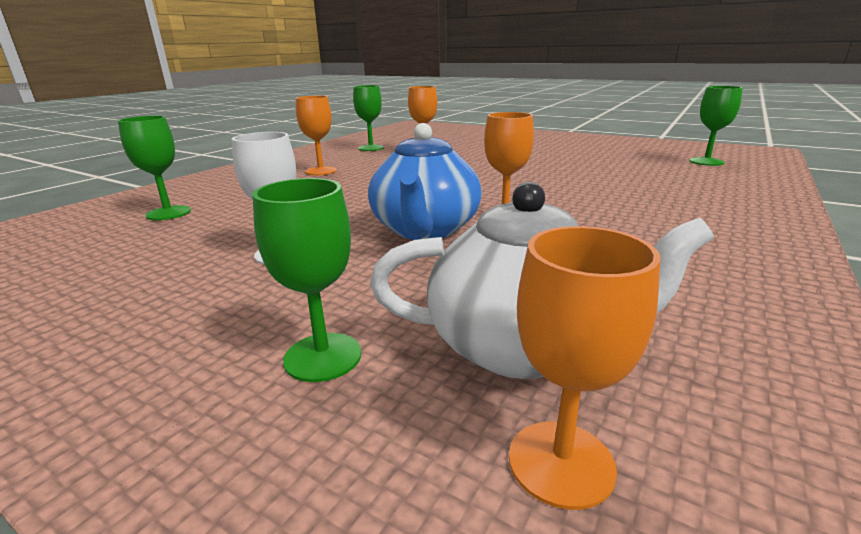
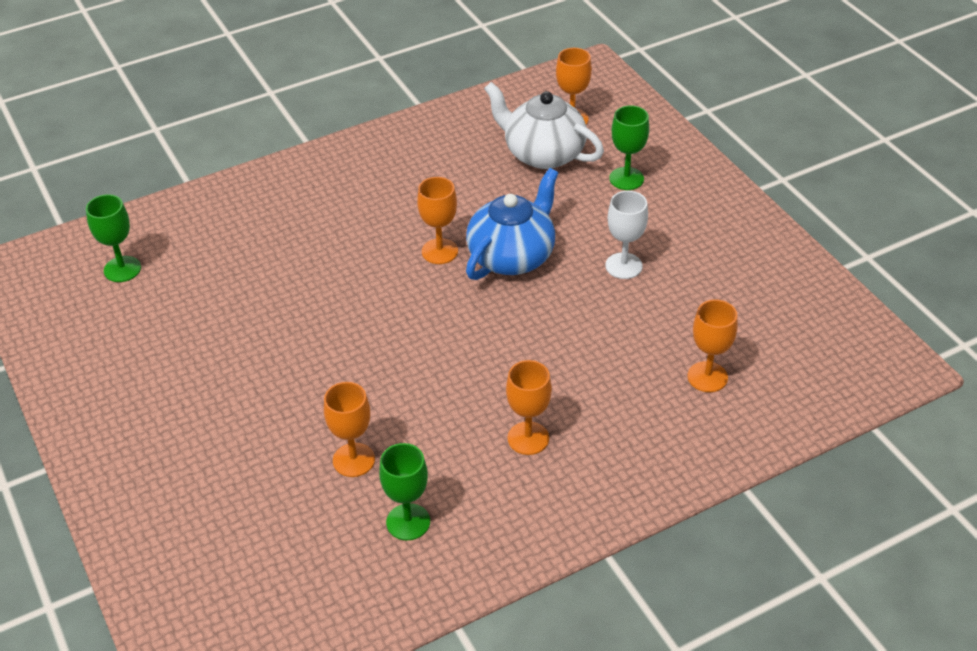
camera: 150 degrees left, 20 degrees up
green goblet [118,116,191,220] -> orange goblet [687,300,738,392]

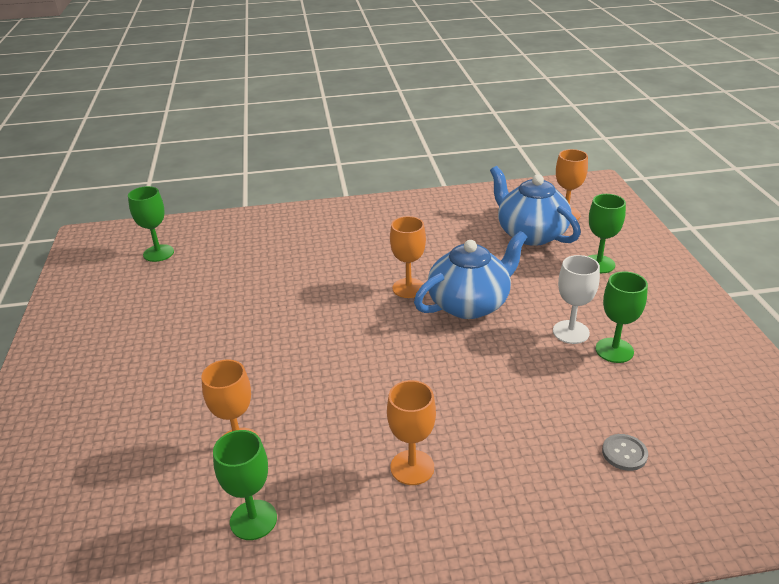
camera: 20 degrees right, 10 degrees down
white teapot [484,82,604,169] -> blue teapot [490,166,581,246]
orange goblet [687,300,738,392] -> grey button [602,434,648,471]
none -> green goblet [595,271,648,363]

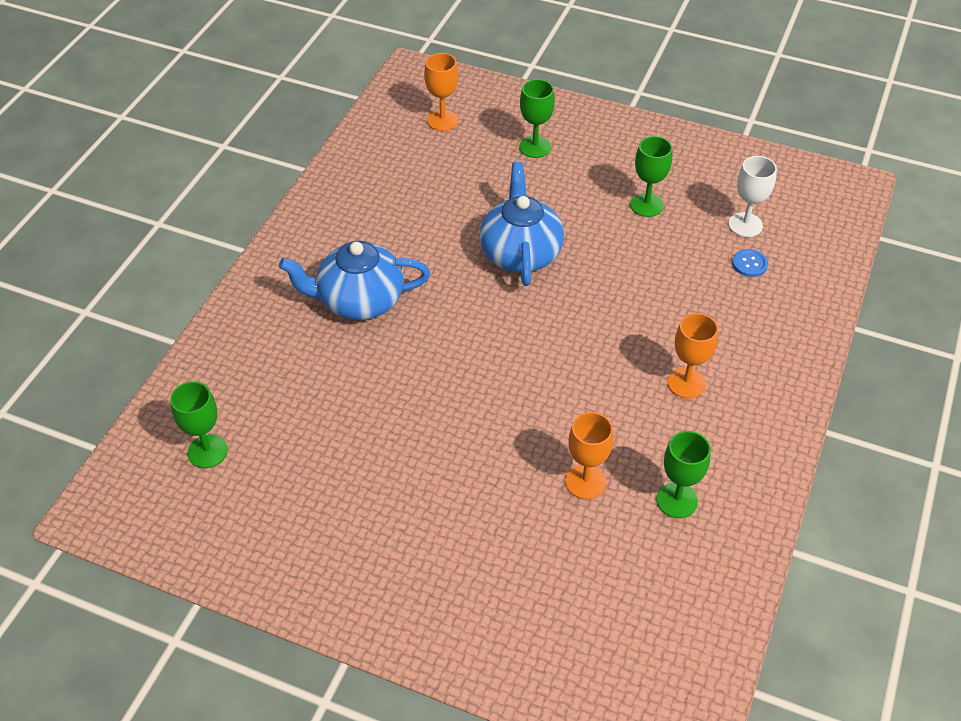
camera: 60 degrees left, 15 degrees up
orange goblet [390,216,426,298] -> none
blue teapot [490,166,581,246] -> blue teapot moved to [279,241,430,320]
white goblet [553,255,600,344] -> white goblet moved to [729,156,777,237]
grey button [602,434,648,471] -> blue button [732,249,768,277]

